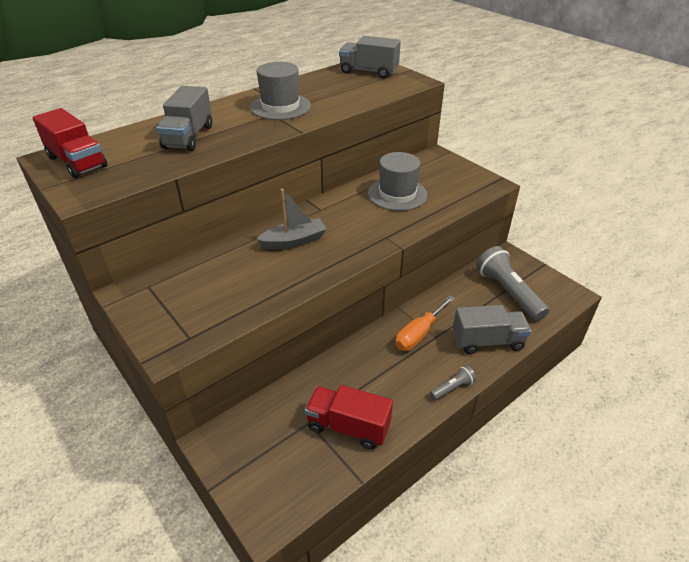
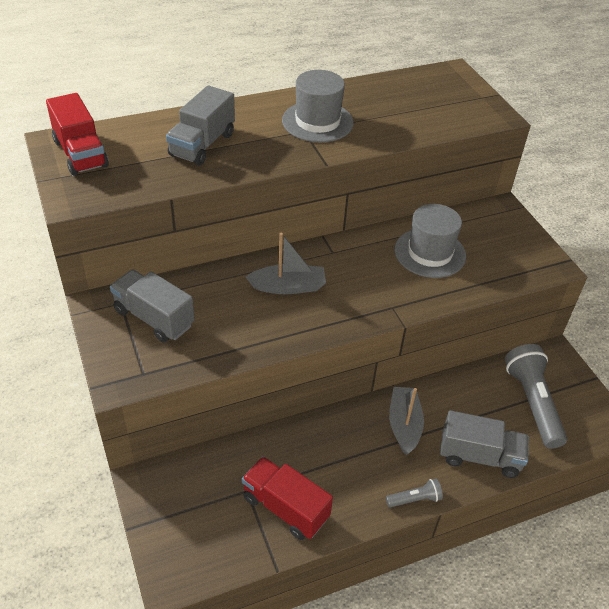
camera: 15 degrees right, 5 degrees up
grey truck [339,36,401,78] -> grey truck moved to [110,270,195,343]
orange screwdriver [395,295,455,351] -> grey boat [389,387,424,455]

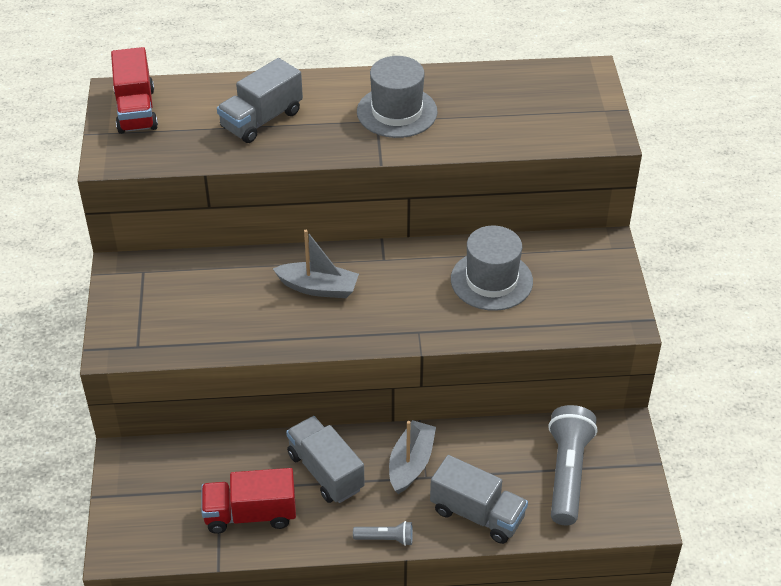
camera: 20 degrees right, 0 degrees up
grey truck [110,270,195,343] -> grey truck moved to [286,416,365,503]
red truck [242,456,333,540] -> red truck turned 60 degrees counterclockwise [201,468,296,534]

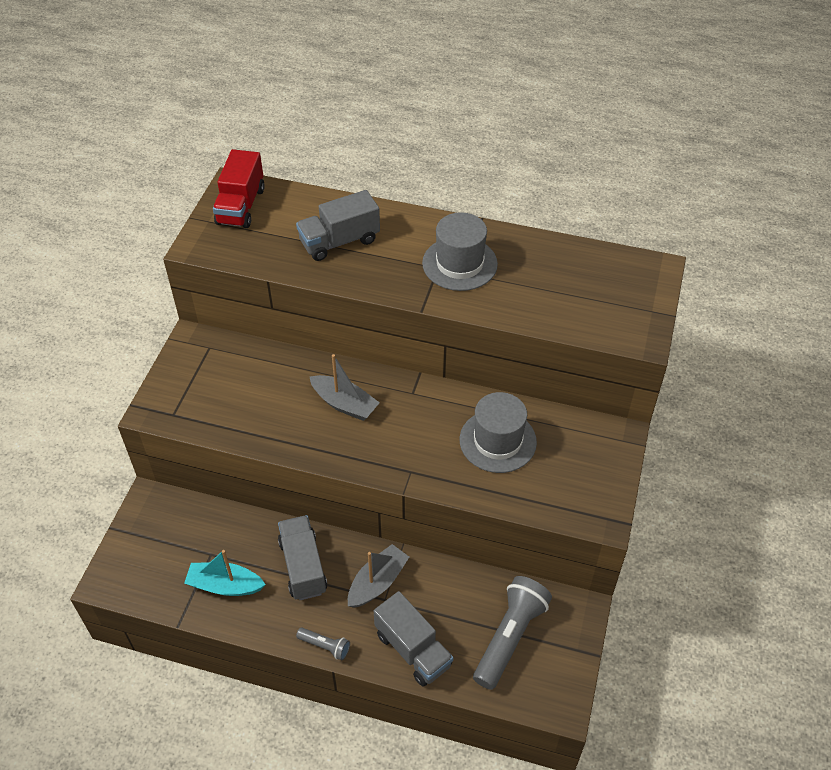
camera: 20 degrees right, 5 degrees up
red truck [201,468,296,534] -> turquoise boat [184,550,266,596]

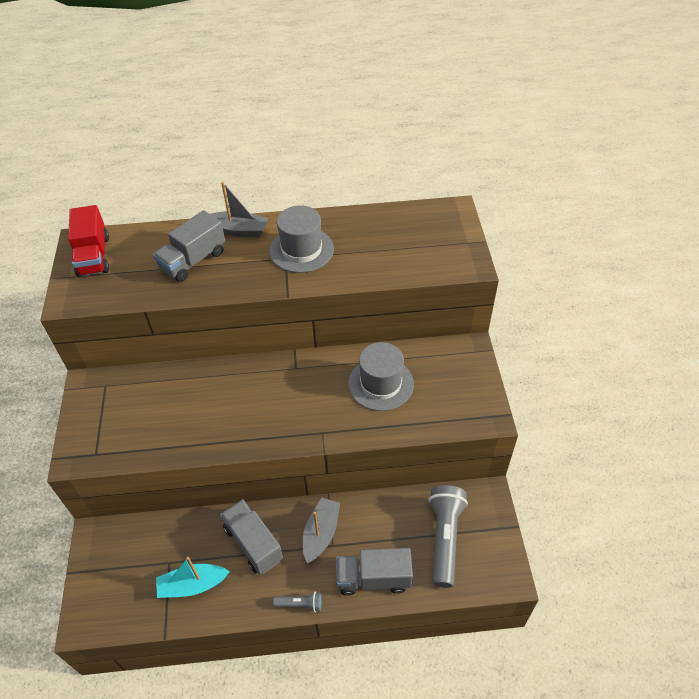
camera: 20 degrees left, 0 degrees up
grey boat [310,354,380,421] -> grey boat moved to [211,182,268,237]
grey truck [374,591,453,687] -> grey truck turned 150 degrees clockwise [336,548,413,596]

